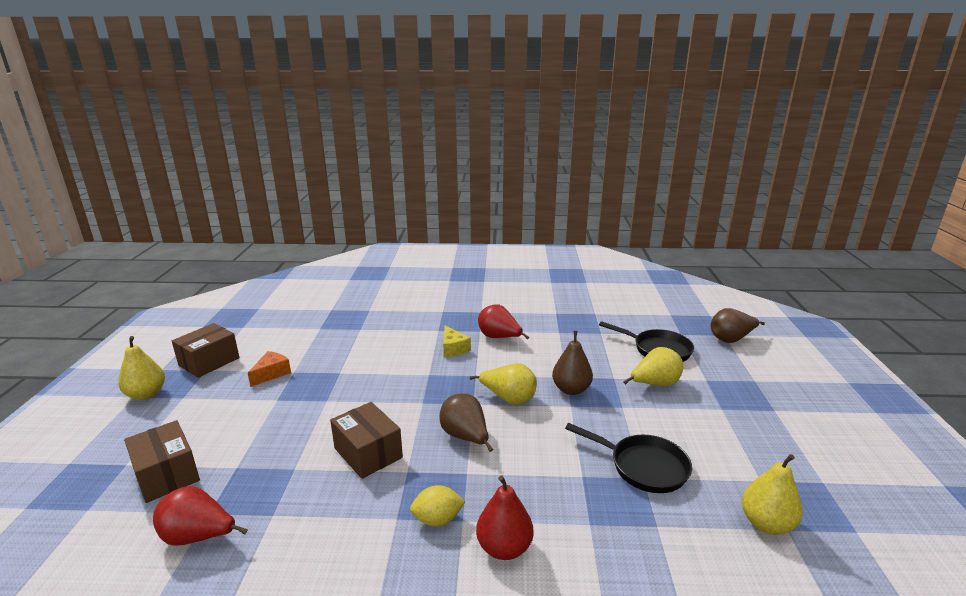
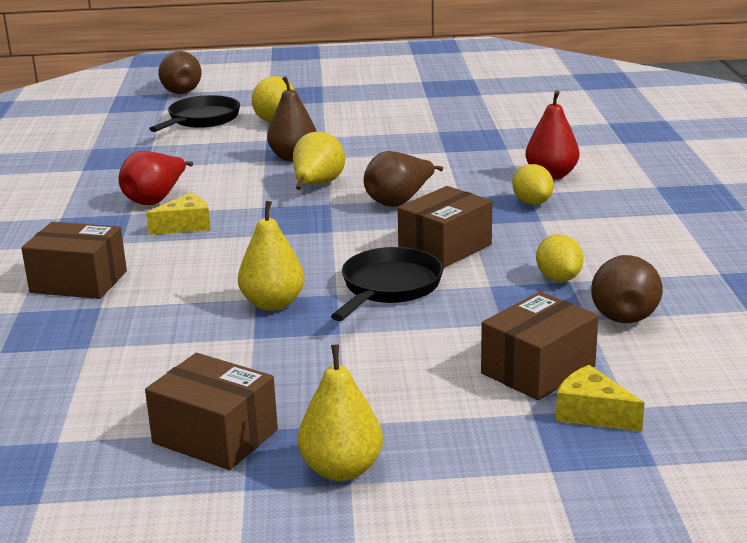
camera: 95 degrees left, 0 degrees up
red pear [153,486,248,546] -> brown pear [591,255,663,323]
orange cheese [248,351,291,387] -> none
black pan [565,423,692,493] -> black pan moved to [331,247,443,321]
yellow pear [742,454,803,535] -> yellow pear moved to [238,201,304,311]
none -> brown box [21,222,127,299]
none -> yellow lemon [536,234,584,281]
none -> yellow cheese [556,365,645,432]

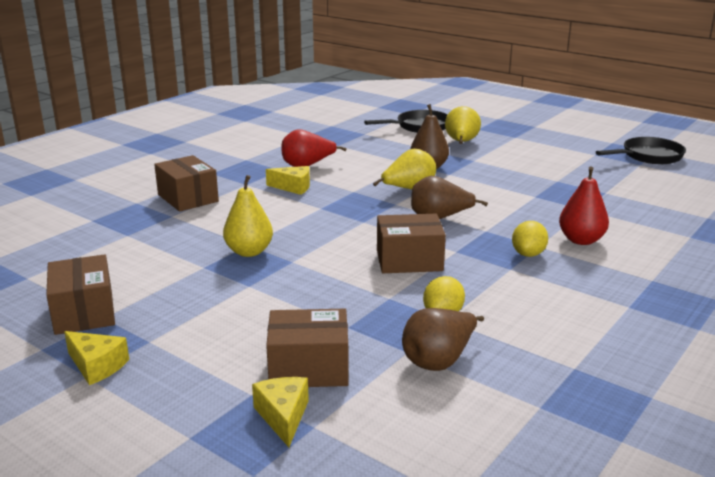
camera: 40 degrees right, 0 degrees up
brown pear [158,51,201,94] -> none
yellow pear [298,344,383,481] -> yellow cheese [64,331,129,385]
black pan [331,247,443,321] -> black pan moved to [596,137,686,164]

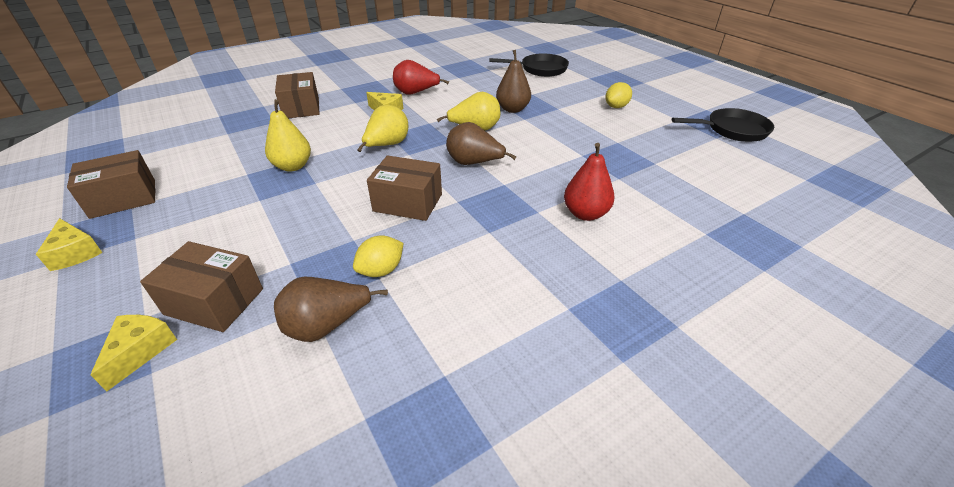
camera: 20 degrees right, 15 degrees up
brown box [46,254,115,335] -> brown box turned 60 degrees clockwise [67,150,155,219]
yellow pear [445,106,481,144] -> yellow pear moved to [357,105,408,152]
yellow lemon [512,221,548,257] -> yellow lemon moved to [605,82,632,108]

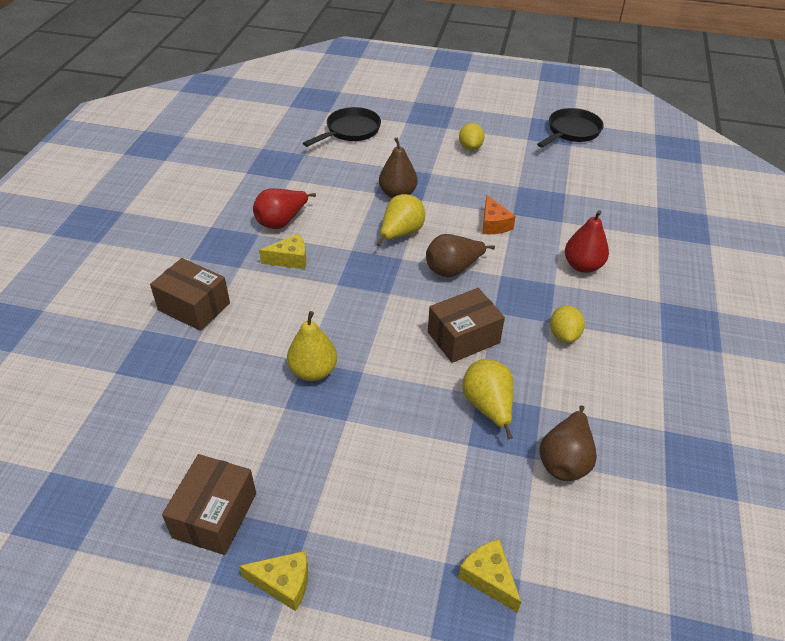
camera: 45 degrees left, 5 degrees up
brown box [140,241,263,332] -> none
yellow lemon [353,235,404,277] -> yellow lemon moved to [550,305,585,343]
yellow pear [357,105,408,152] -> yellow pear moved to [462,359,514,439]
none -> orange cheese [482,195,516,234]

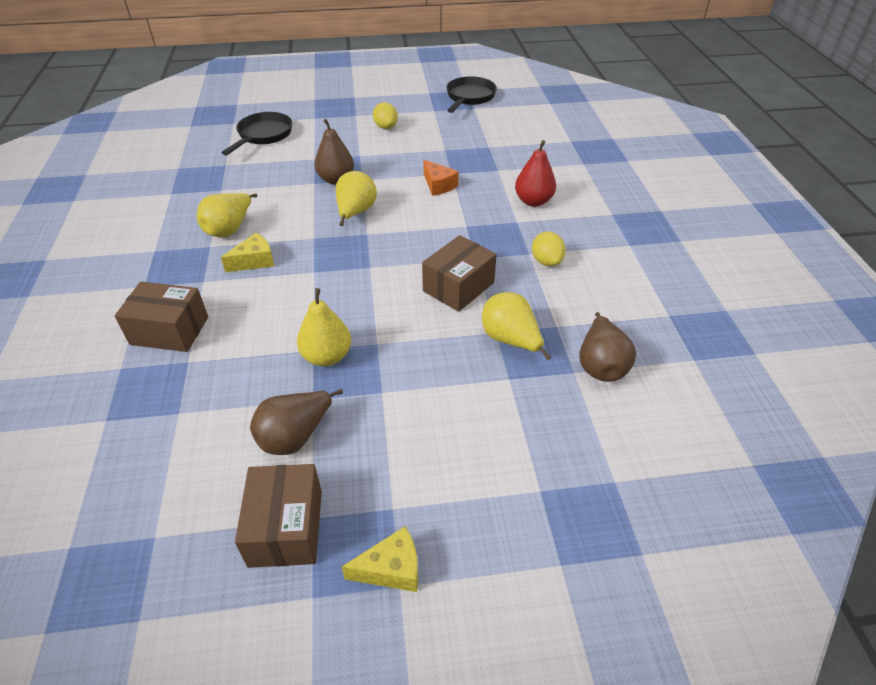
camera: 20 degrees left, 0 degrees up
red pear [253,189,316,229] -> yellow pear [197,193,257,237]
brown pear [426,234,495,278] -> brown pear moved to [250,389,343,455]
yellow cheese [458,539,521,613] -> none

